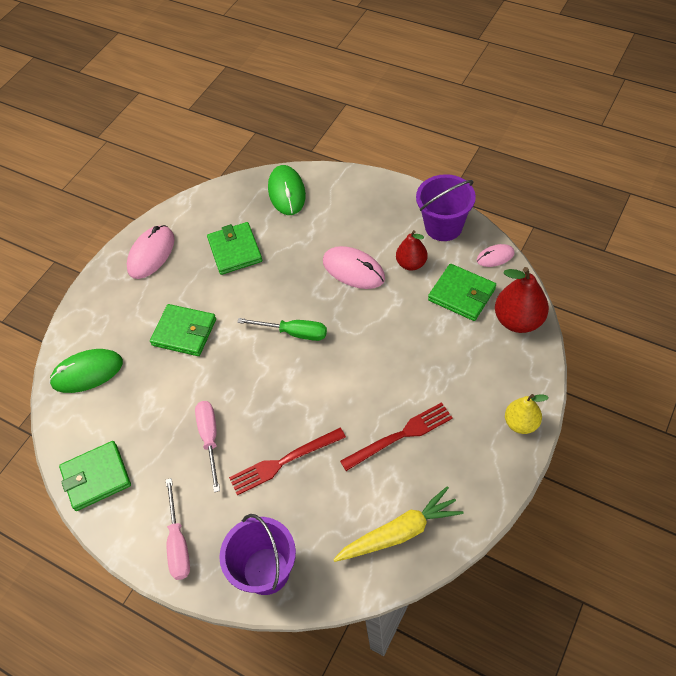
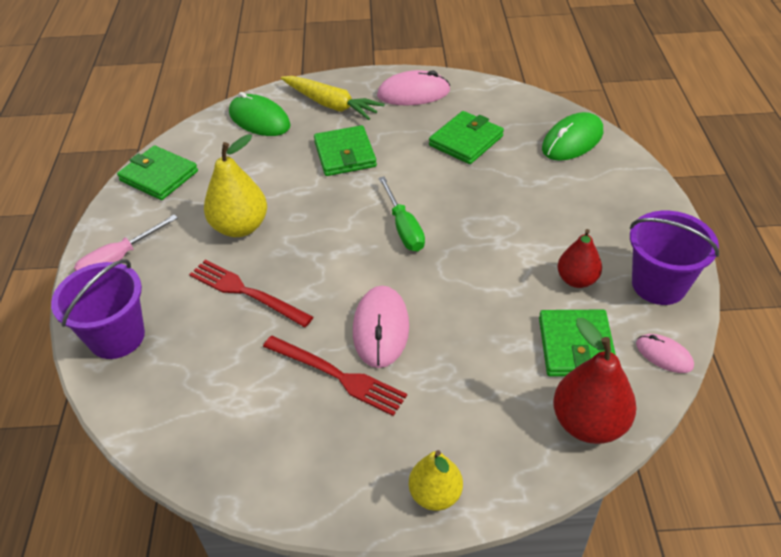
camera: 55 degrees right, 10 degrees down
pink screwdriver [195,401,220,492] -> yellow pear [204,134,267,237]
pink mouse [323,246,385,289] -> pink mouse moved to [353,286,409,368]
yellow carrot [333,486,464,562] -> yellow carrot moved to [281,76,384,120]

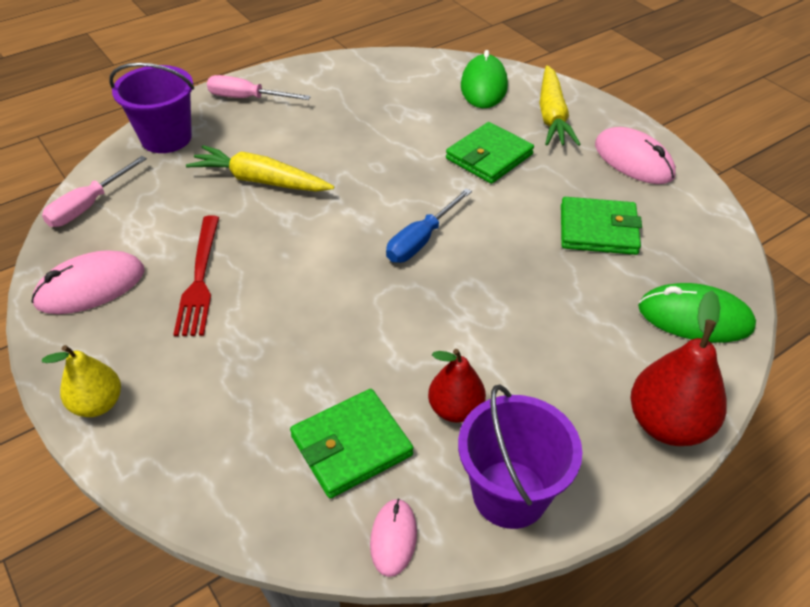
camera: 55 degrees right, 0 degrees up
green wallet [117,145,198,200] -> none
red fork [189,260,313,327] -> yellow carrot [186,145,334,191]
yellow pear [204,134,267,237] -> none
pink mouse [353,286,409,368] -> pink mouse moved to [31,250,144,314]
green screwdriver [378,176,425,251] -> blue screwdriver [386,188,472,263]
red pear [553,318,636,444] -> red pear moved to [630,291,727,446]
none -> pink screwdriver [42,156,147,227]

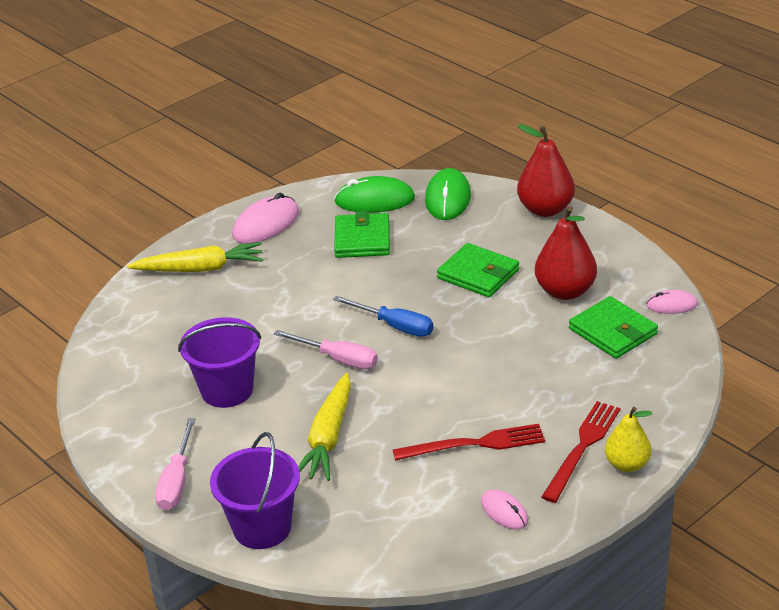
camera: 95 degrees left, 10 degrees down
pink mouse [31,250,144,314] -> pink mouse [481,489,528,530], size x0.57
pink screwdriver [42,156,147,227] -> pink screwdriver moved to [273,330,378,369]
red pear [428,349,486,423] -> red pear [535,206,597,300], size x1.55
green wallet [446,122,534,184] -> green wallet moved to [437,243,519,297]
purple bucket [458,385,582,529] -> purple bucket moved to [178,317,261,408]
green mouse [461,50,508,108] -> green mouse moved to [334,176,415,213]
none -> red fork [542,401,620,503]

